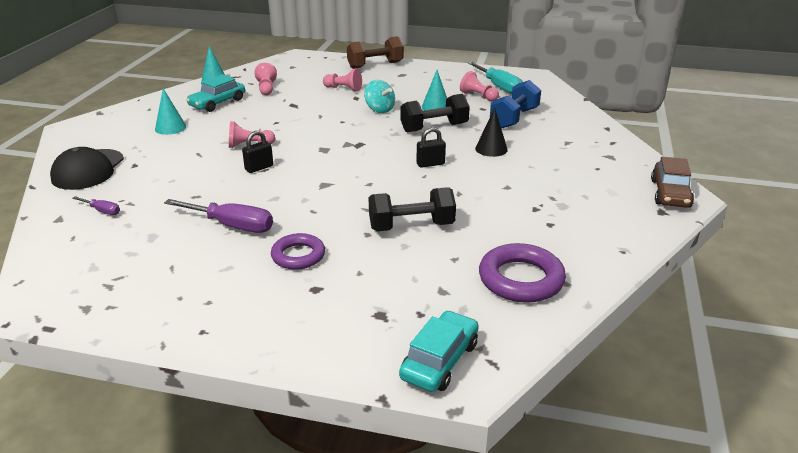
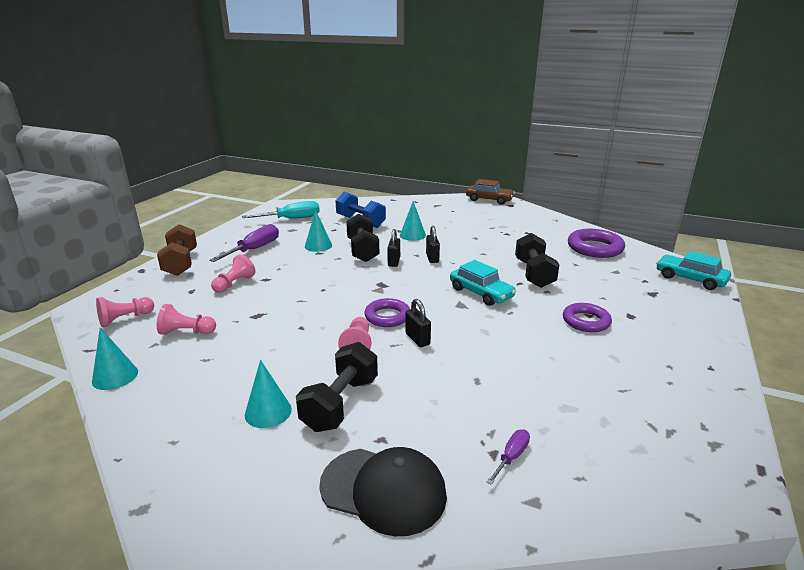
camera: 80 degrees left, 5 degrees down
purple screwdriver [164,199,273,233] -> purple screwdriver moved to [209,224,279,262]
turquoise car [186,74,245,112] -> turquoise car moved to [450,260,516,306]
turquoise spinning top [364,80,395,113] -> none
pink pawn [460,71,499,101] -> pink pawn moved to [96,297,154,327]
black cone [475,108,508,157] -> turquoise cone [400,201,426,241]
none -> black dumbbell [296,342,378,432]
none -> purple ring [364,298,410,327]
none -> black padlock [387,229,400,267]

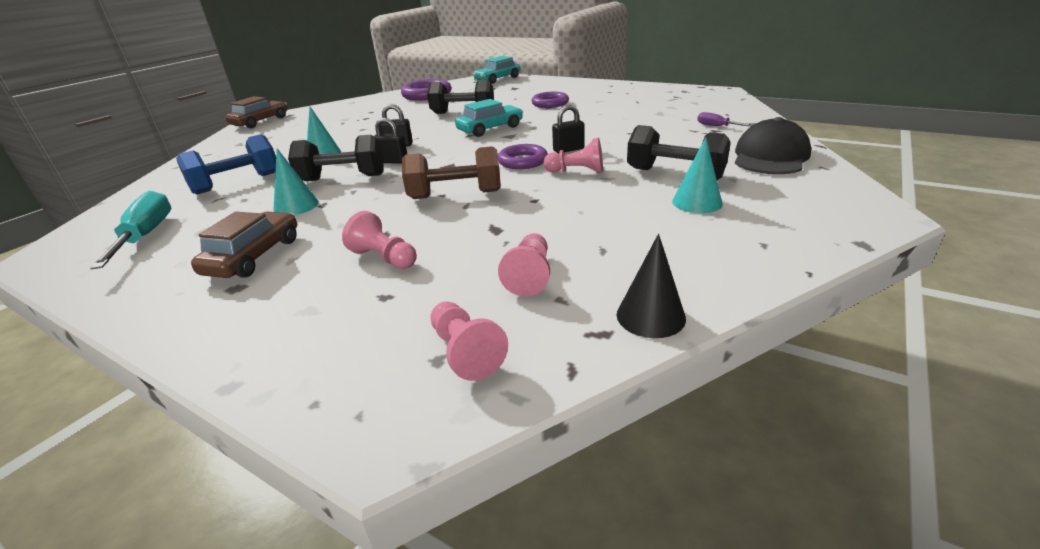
camera: 80 degrees left, 5 degrees up
turquoise cone [92,327,138,390] -> black cone [617,234,686,338]
brown dumbbell [157,224,197,276] -> brown dumbbell moved to [402,146,501,199]
purple screwdriver [209,224,279,262] -> brown car [191,212,297,278]

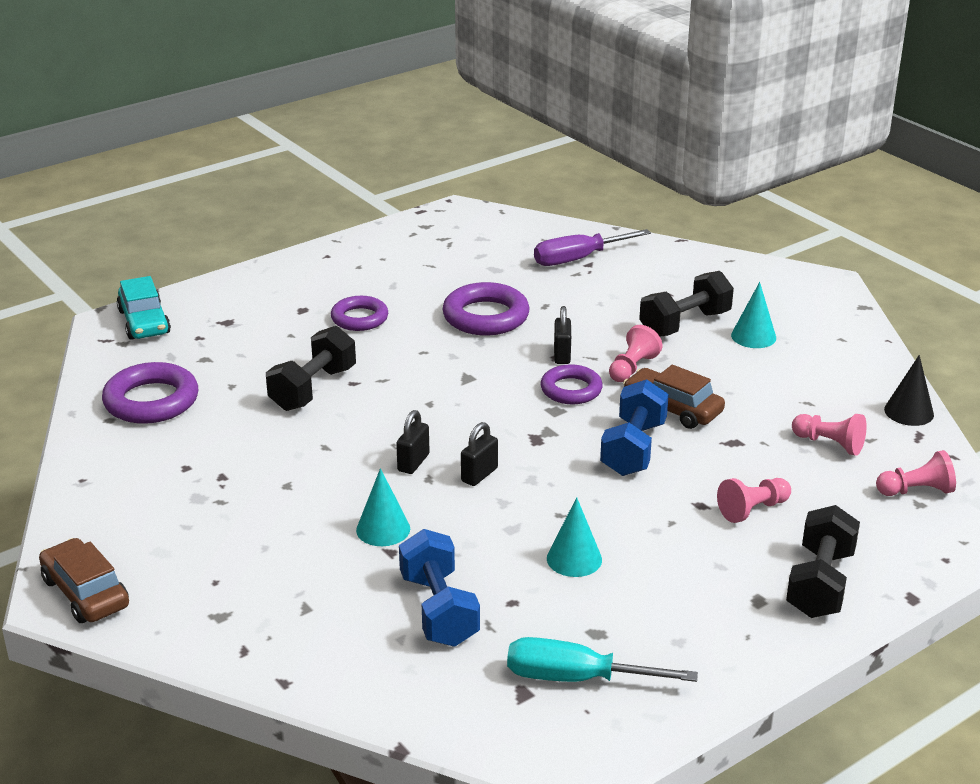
camera: 70 degrees left, 0 degrees up
brown car [191,212,297,278] -> brown car moved to [623,365,725,429]
black dumbbell [288,135,384,181] -> black dumbbell moved to [786,505,860,618]
brown dumbbell [402,146,501,199] -> blue dumbbell [600,379,669,476]
turquoise car [455,99,523,137] -> none
purple screwdriver [697,112,752,126] -> purple screwdriver [534,229,651,266], size x1.96
black cap [735,117,811,174] -> none
none -> purple ring [442,282,529,336]

